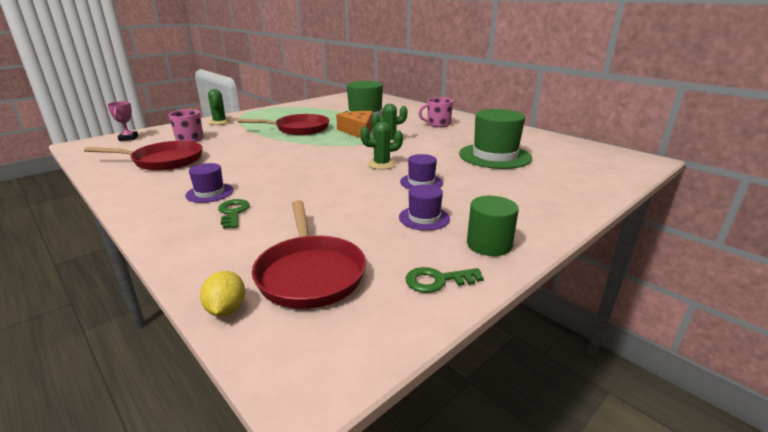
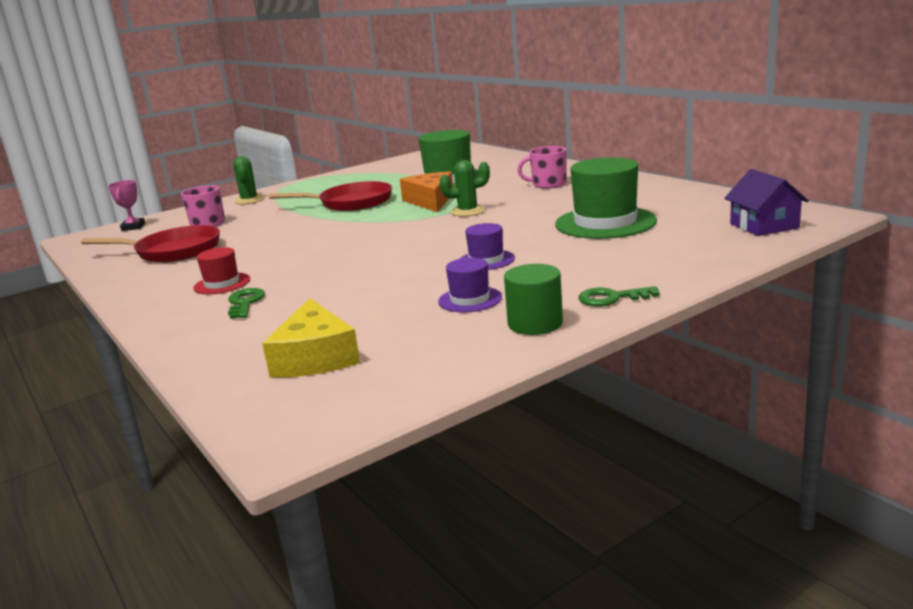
camera: 10 degrees right, 5 degrees down
purple hat [185,163,234,203] -> red hat [193,247,250,294]
yellow lemon [200,271,245,317] -> none
red pan [252,200,366,309] -> yellow cheese [262,298,360,377]
green cactus [360,122,403,170] -> none
green key [405,267,484,293] -> green key moved to [578,286,660,306]
none -> purple house [724,169,809,236]

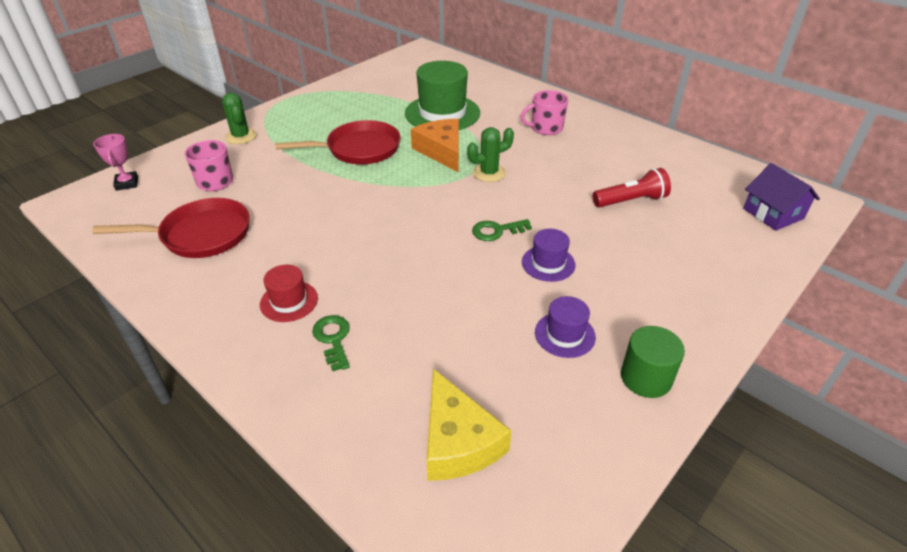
camera: 15 degrees left, 20 degrees up
green hat [555,157,657,239] -> red flashlight [593,168,671,207]
green key [578,286,660,306] -> green key moved to [472,219,532,241]

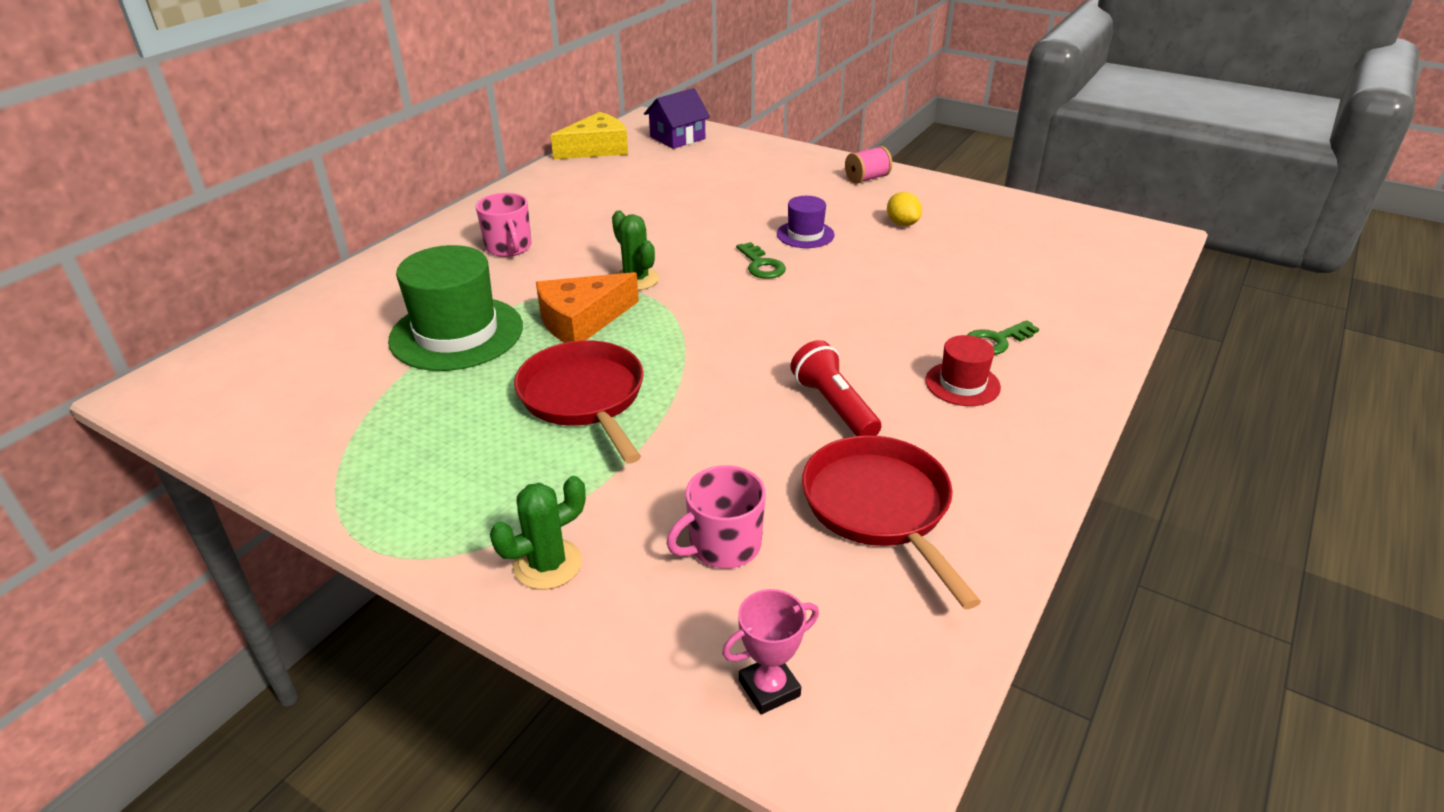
camera: 100 degrees left, 5 degrees down
yellow cheese [426,369,512,481] -> yellow cheese moved to [551,112,628,159]
purple hat [535,296,596,358] -> yellow lemon [887,192,922,226]
red flashlight [593,168,671,207] -> red flashlight moved to [791,340,881,436]
green cylinder [621,326,685,398] -> none
none -> pink spool [845,146,892,184]

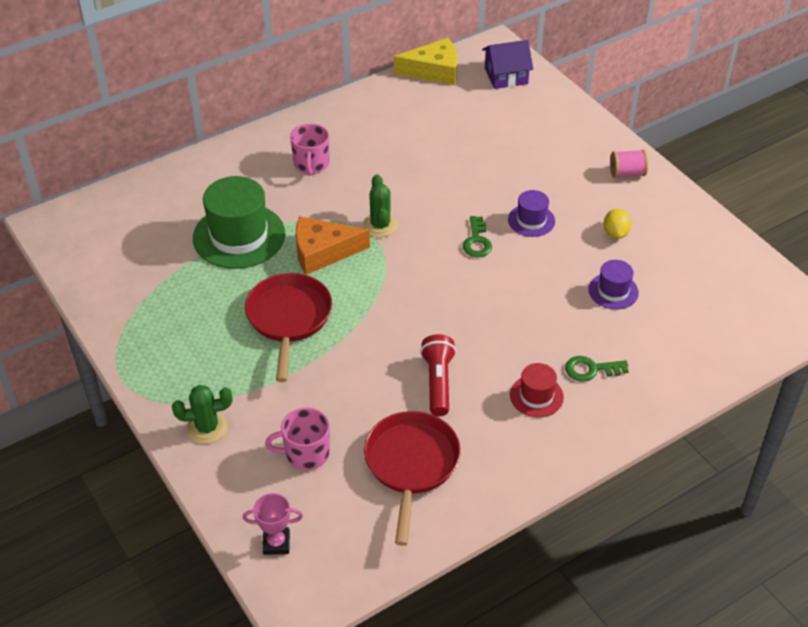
camera: 25 degrees right, 10 degrees up
none -> purple hat [588,260,639,310]

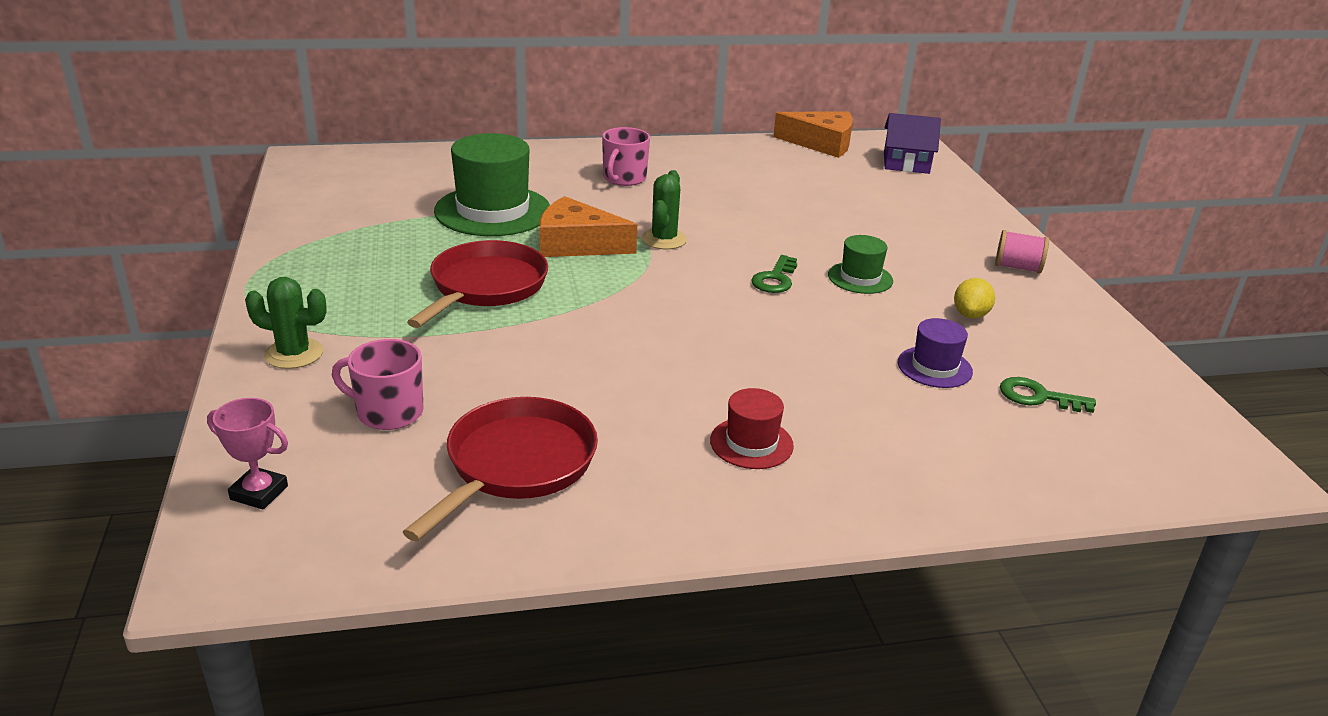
camera: 20 degrees right, 15 degrees down
yellow cheese [394,38,457,85] -> orange cheese [773,111,853,158]
red flashlight [420,334,456,416] -> none
purple hat [508,190,555,237] -> green hat [828,235,893,294]
green key [565,356,629,382] -> green key moved to [1000,377,1096,413]

